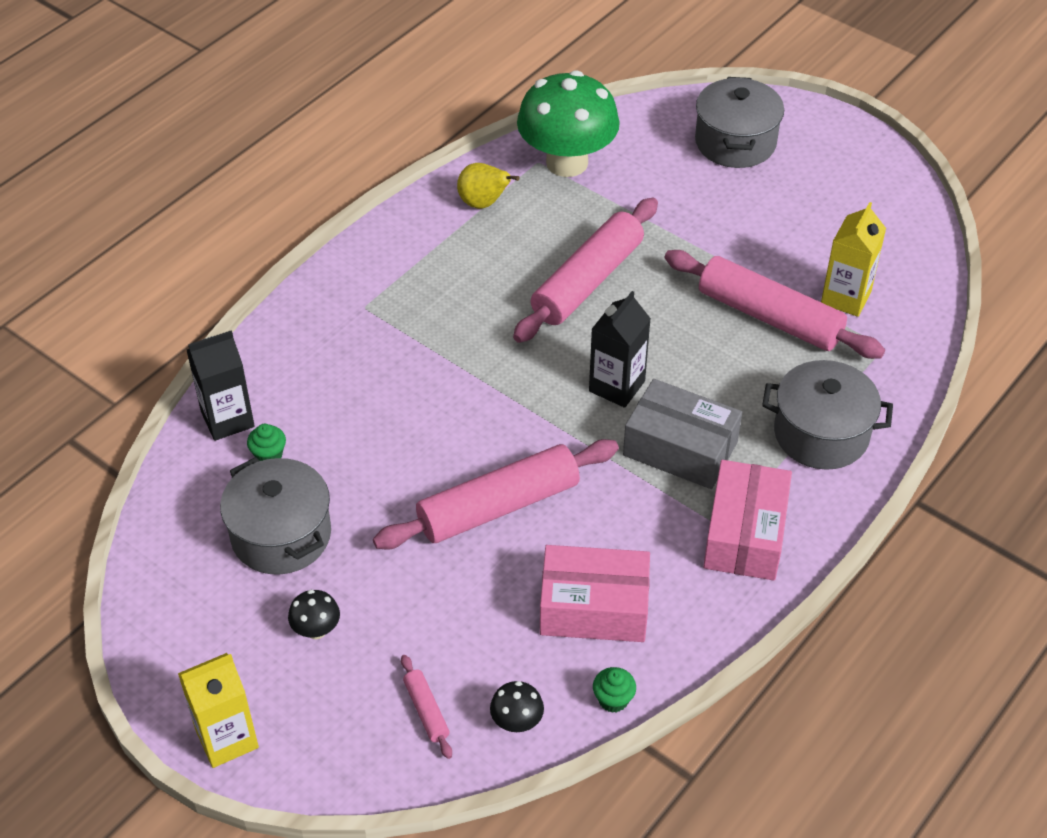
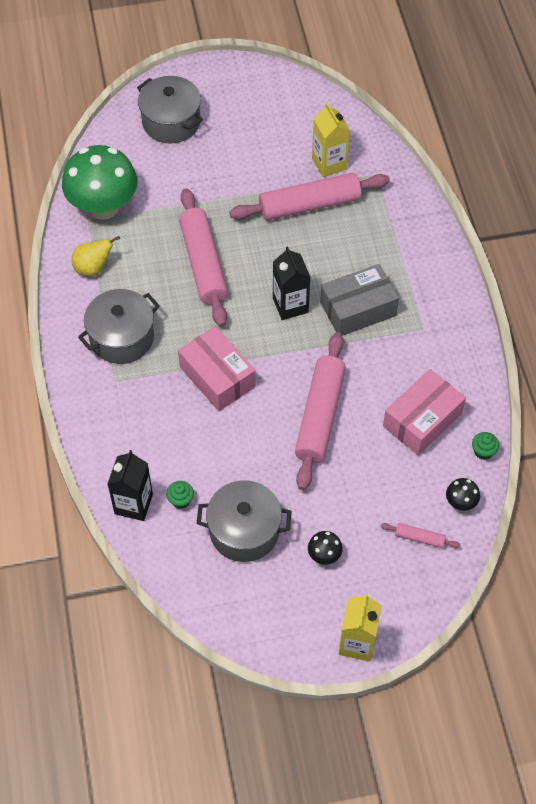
camera: 50 degrees left, 10 degrees up
pink box [703,460,792,581] -> pink box moved to [178,326,256,411]
grey pot [762,360,893,470] -> grey pot moved to [78,289,160,364]

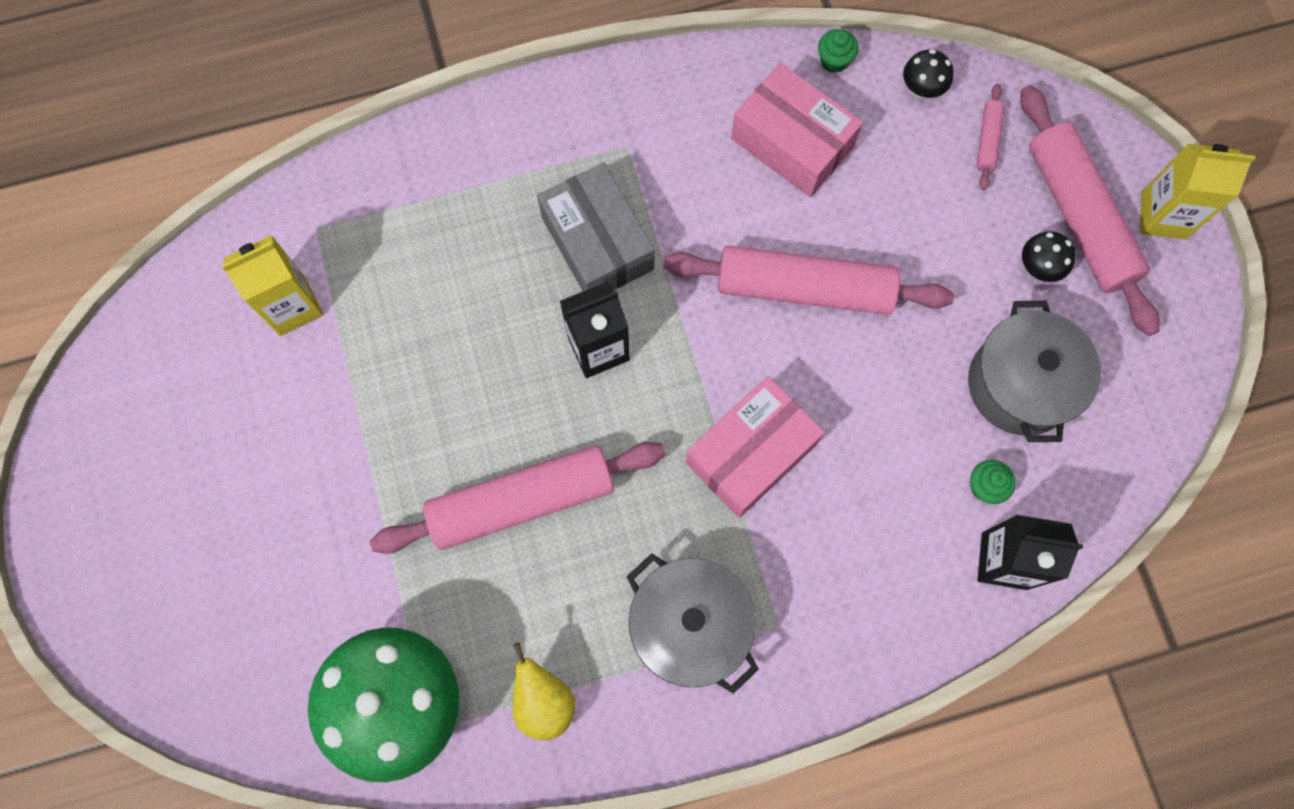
camera: 95 degrees left, 15 degrees up
grey pot [137,76,203,144] -> none
pink rolling pin [229,173,390,221] -> pink rolling pin moved to [1020,85,1160,336]

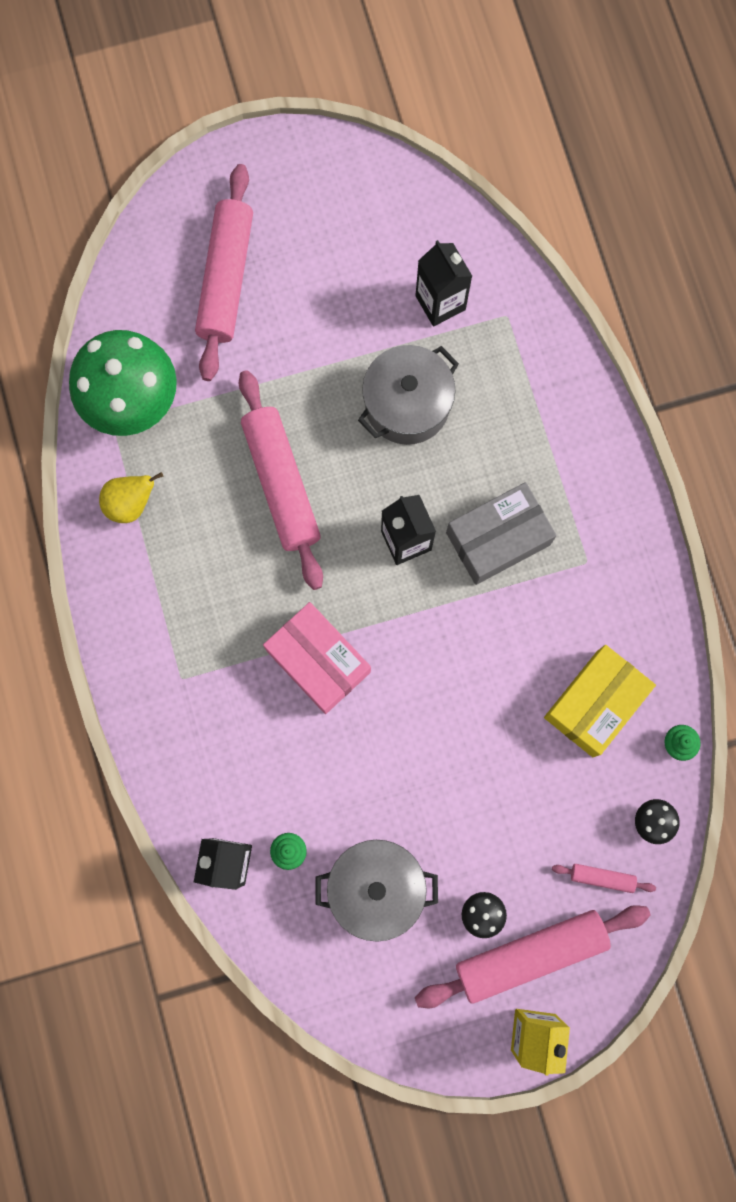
camera: 90 degrees right, 5 degrees up
yellow carton [221,235,323,336] -> black carton [415,240,472,326]
grey pot [627,553,759,694] -> grey pot moved to [358,345,459,445]
pink rolling pin [663,246,954,315] -> pink rolling pin moved to [195,164,253,381]
pink box [731,63,863,197] -> yellow box [544,645,656,757]

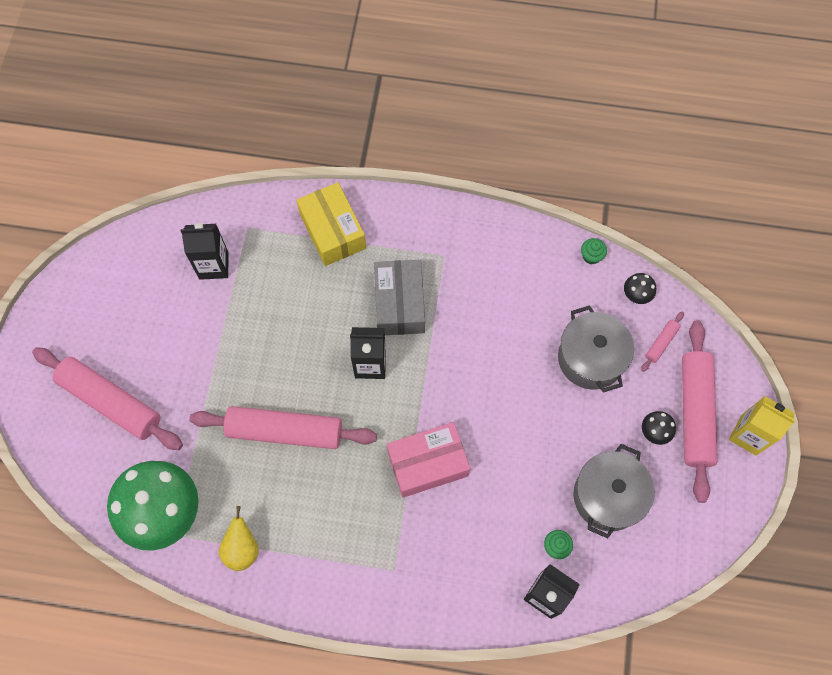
camera: 65 degrees left, 10 degrees down
grey pot [358,345,459,445] -> grey pot moved to [558,305,634,393]
yellow box [544,645,656,757] -> yellow box moved to [296,182,366,266]

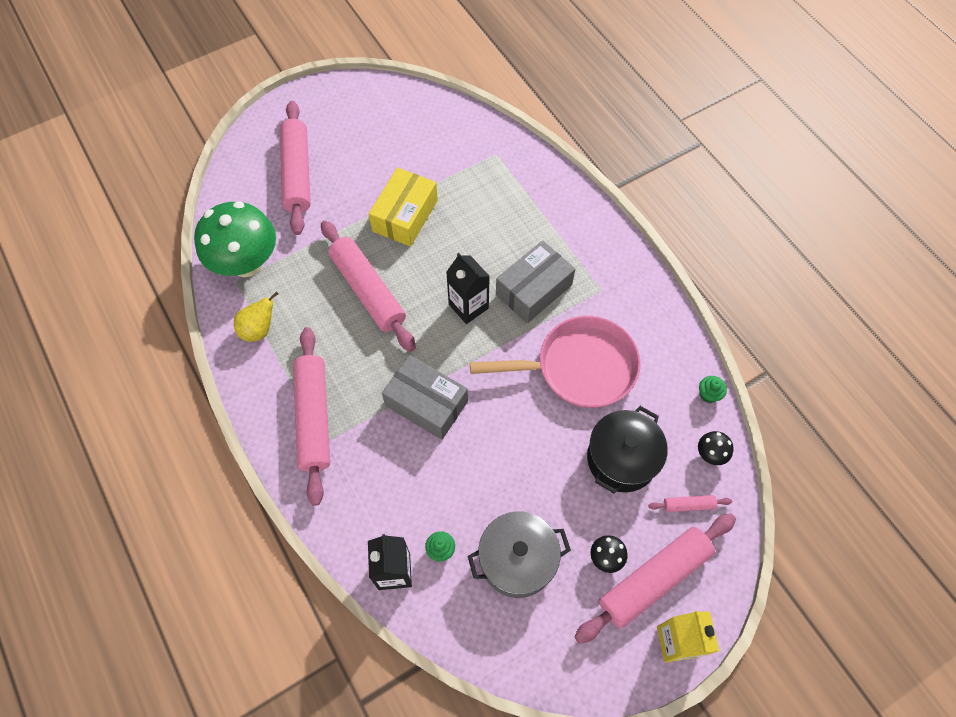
camera: 50 degrees right, 5 degrees down
black carton [181,223,229,280] -> none
yellow box [296,182,366,266] -> yellow box moved to [369,167,438,247]
pink box [387,422,470,498] -> grey box [382,355,468,440]
grey pot [558,305,634,393] -> black pot [587,406,668,494]
none -> pink rolling pin [293,327,330,506]
none -> pink pan [470,316,641,408]

